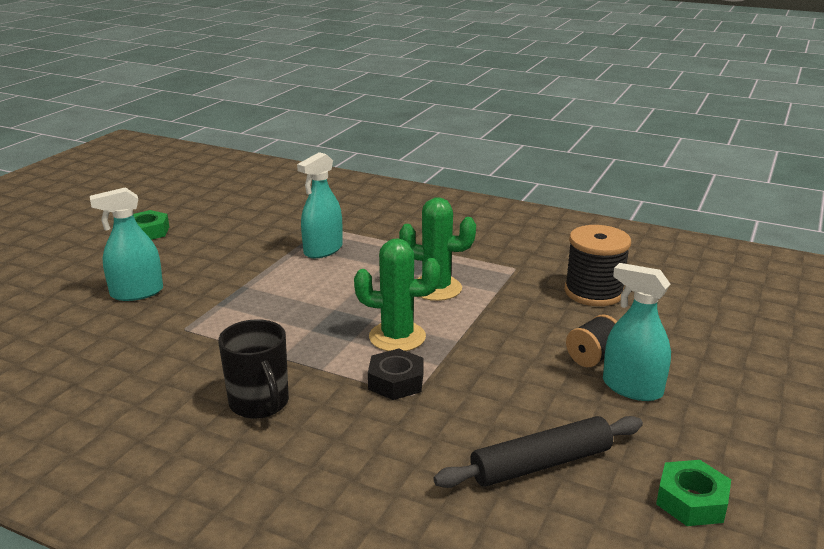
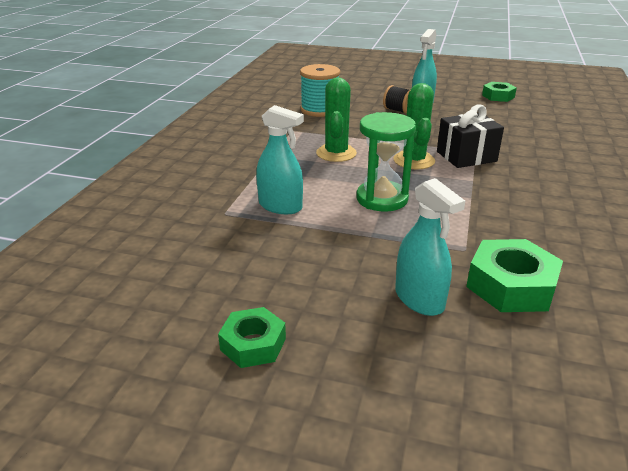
camera: 100 degrees left, 5 degrees up
black mug [218,319,289,419] -> none
black nut [368,349,424,400] -> black gift [437,104,504,168]
black rolling pin [433,416,643,488] -> none
black spool [564,225,631,306] -> turquoise spool [300,64,340,117]
none -> green hourglass [356,112,416,212]
none -> green nut [466,239,563,312]

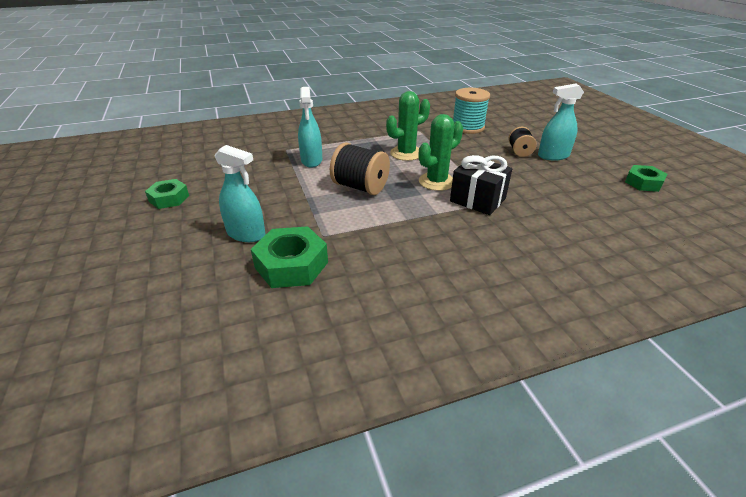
camera: 55 degrees right, 5 degrees up
green hourglass [356,112,416,212] -> black spool [330,142,390,195]
turquoise spray bottle [395,178,465,316] -> turquoise spray bottle turned 90 degrees counterclockwise [214,145,266,242]

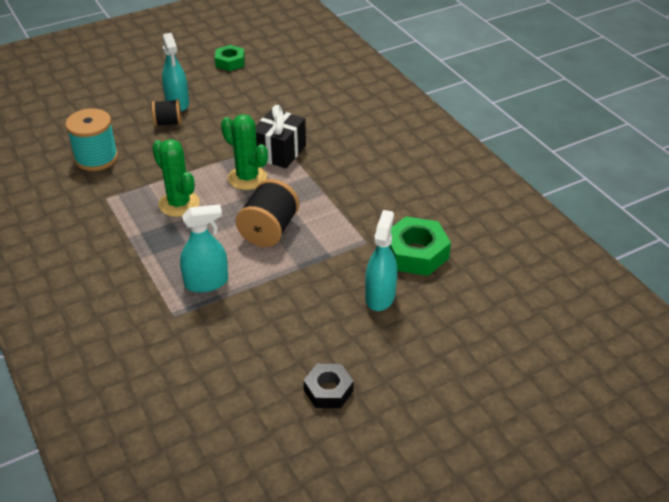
camera: 100 degrees left, 5 degrees up
green nut [145,179,189,209] -> black nut [304,364,354,408]

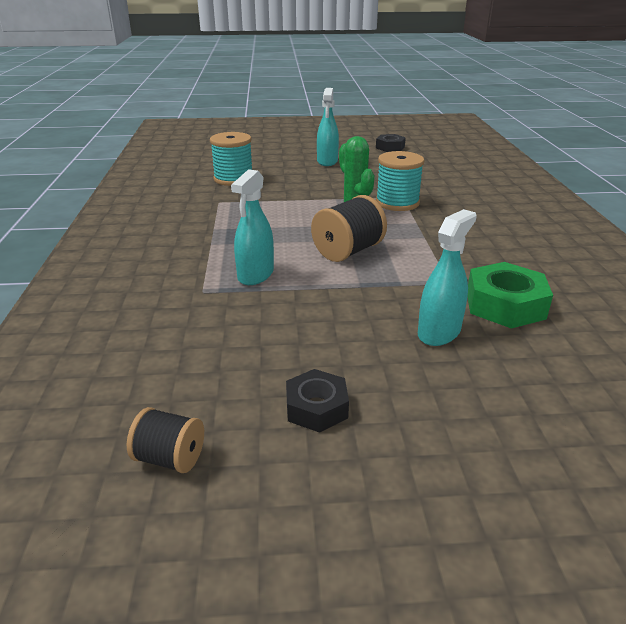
camera: 25 degrees right, 10 degrees down
black spool [152,99,182,127] -> black spool moved to [127,407,204,473]
green cactus [152,139,200,217] -> none
turquoise spray bottle [180,204,228,292] -> turquoise spray bottle turned 105 degrees clockwise [231,169,274,285]
green nut [215,45,245,71] -> black nut [376,134,406,152]
black gift [256,105,306,168] -> turquoise spool [376,151,425,211]

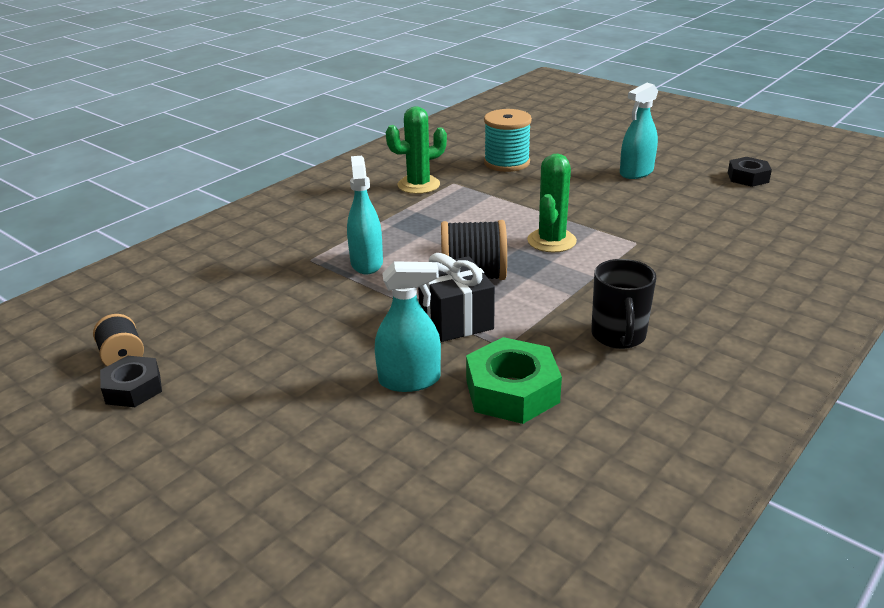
camera: 45 degrees right, 0 degrees up
turquoise spray bottle [231,169,274,285] -> turquoise spray bottle turned 105 degrees clockwise [347,156,383,274]
black nut [286,369,349,433] -> black nut moved to [100,356,162,407]
turquoise spool [376,151,425,211] -> none
none -> green cactus [386,106,447,194]
none -> black gift [418,253,495,342]
none -> black mug [591,259,656,349]

